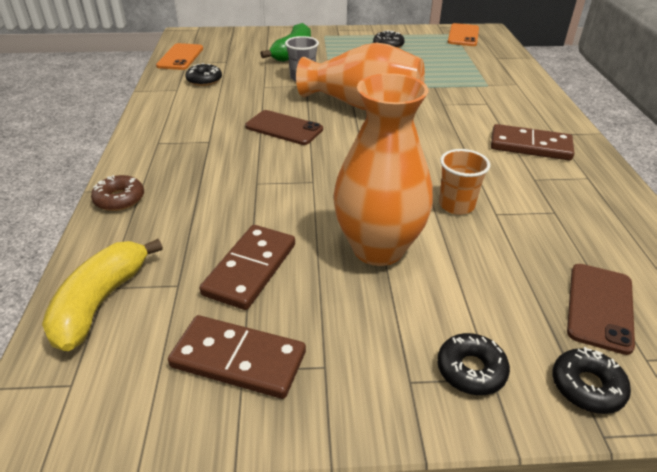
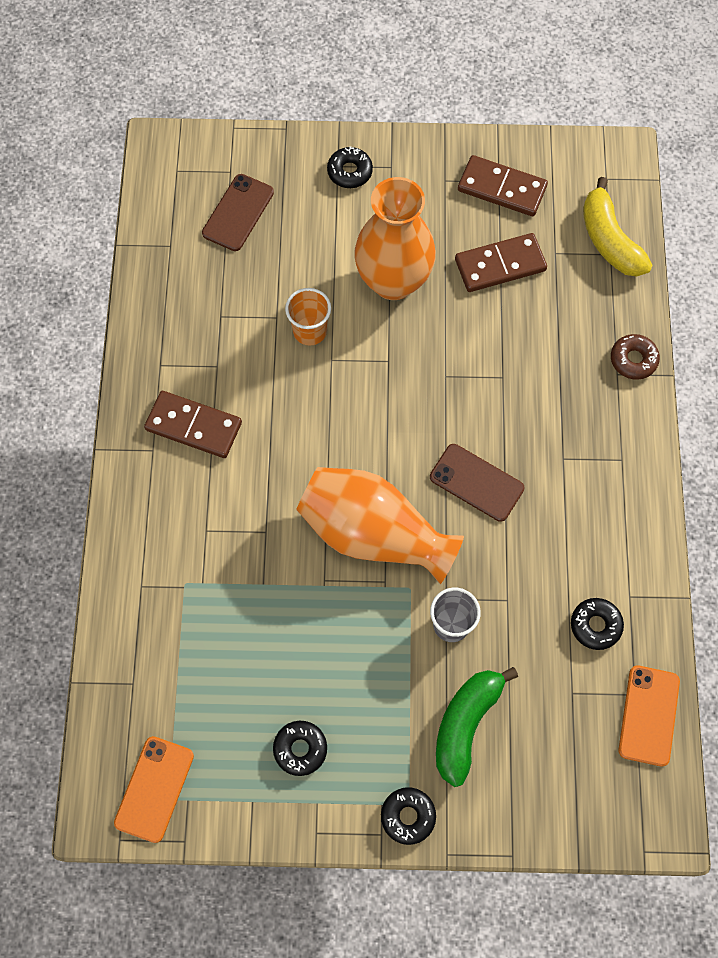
camera: 175 degrees left, 30 degrees up
yellow banana [42,239,163,351] -> yellow banana turned 135 degrees clockwise [583,177,653,277]
brown domino [200,225,295,310] -> brown domino turned 45 degrees clockwise [455,233,547,292]
black donut [552,347,631,414] -> black donut moved to [381,787,436,845]

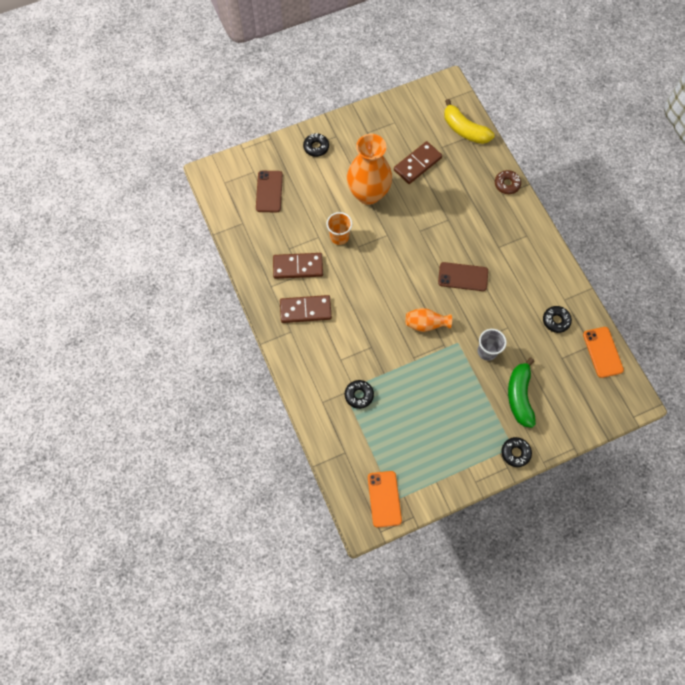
camera: 25 degrees left, 0 degrees up
black donut [273,721,327,776] -> black donut moved to [345,380,374,409]
orange vase [296,467,464,584] -> orange vase [405,308,452,332], size x0.50
brown domino [458,155,548,216] -> brown domino moved to [273,253,323,279]

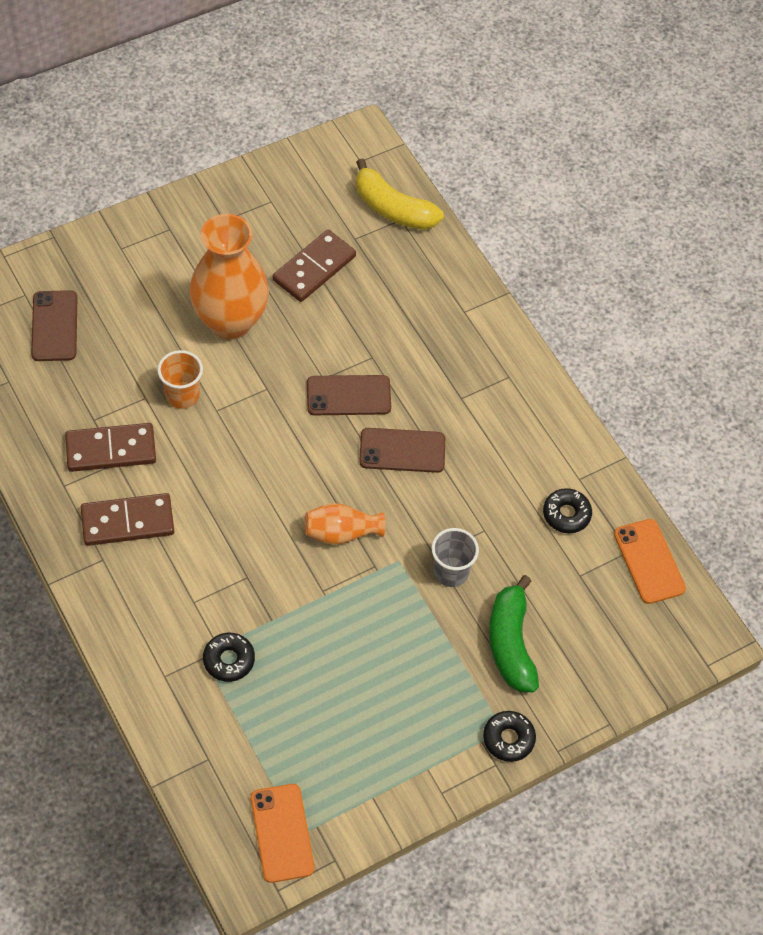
camera: 10 degrees left, 10 degrees down
black donut [303,133,329,157] -> none
brown donut [495,170,521,194] -> none
none -> brown phone [307,375,391,415]

